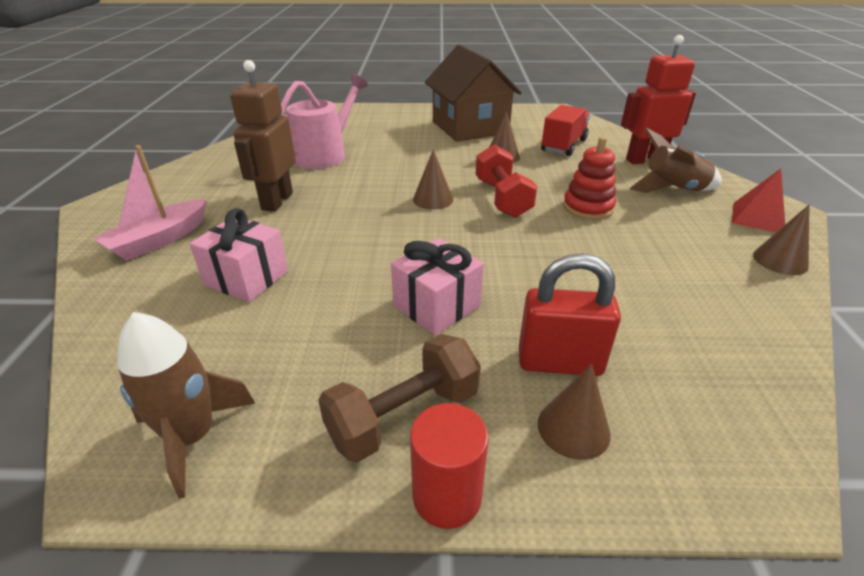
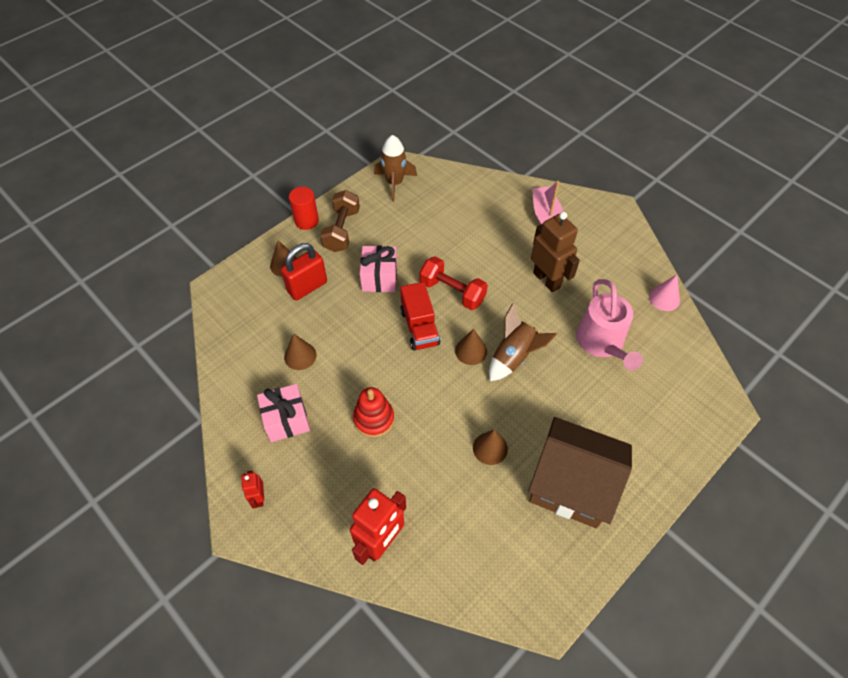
camera: 135 degrees right, 20 degrees up
pink gift [189,208,288,302] -> pink gift moved to [257,384,310,442]
red dumbbell [476,145,537,218] -> red dumbbell moved to [419,256,488,310]
red truck [541,105,590,156] -> red truck moved to [400,282,440,351]
brown rocket [629,128,722,193] -> brown rocket moved to [489,303,557,381]
red pyramid [732,169,785,233] -> red robot [241,471,264,509]
brown cone [753,205,810,275] -> brown cone moved to [284,333,317,370]
none -> pink cone [649,275,680,311]

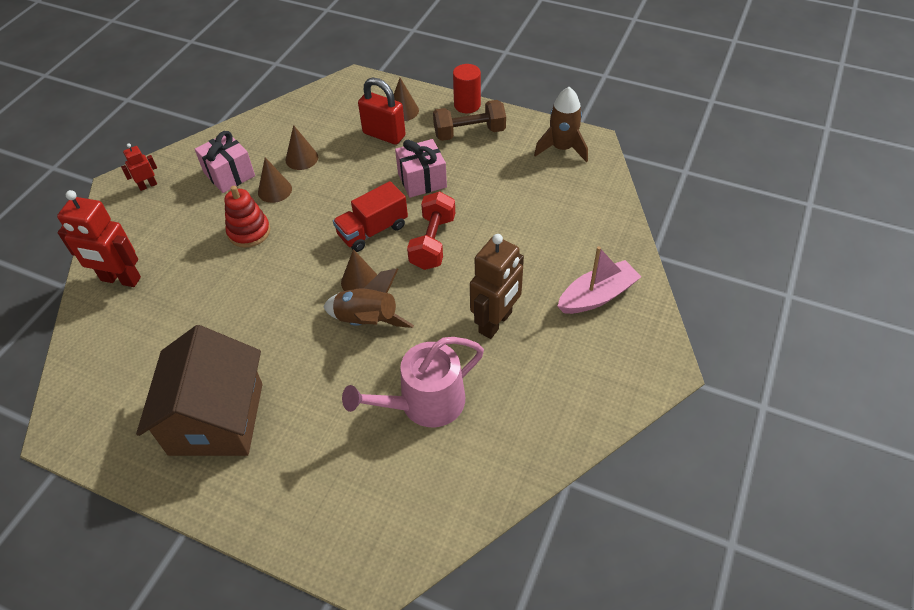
camera: 70 degrees right, 5 degrees down
brown cone [473,429,508,465] -> brown cone moved to [258,157,292,203]
pink cone [649,275,680,311] -> none

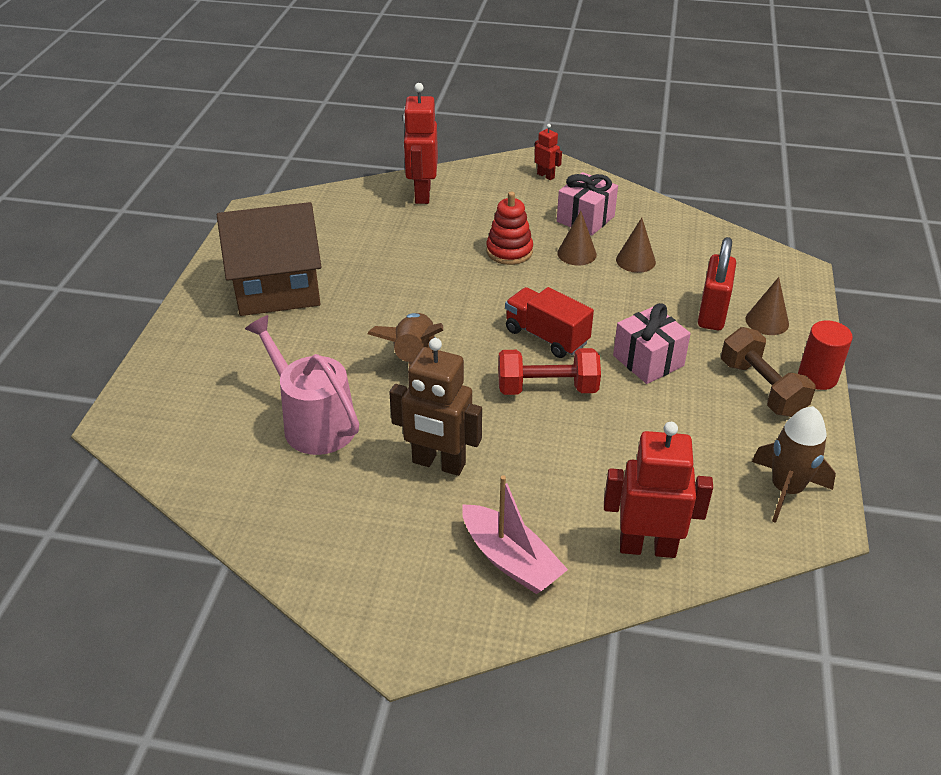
camera: 75 degrees right, 10 degrees down
brown cone [341,249,377,291] -> none
none -> red robot [604,422,713,558]

